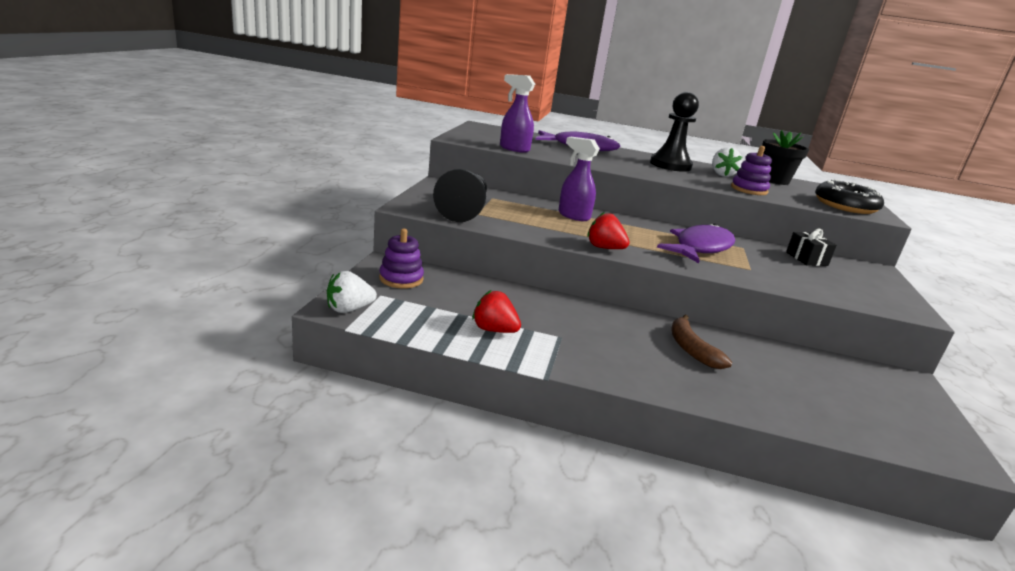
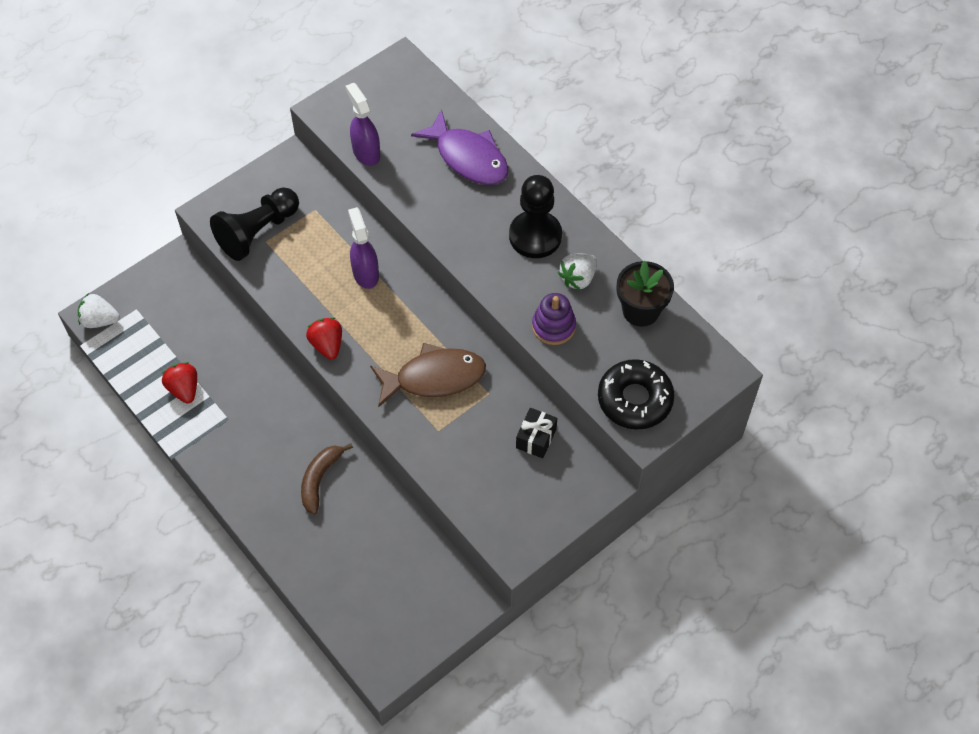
camera: 40 degrees right, 35 degrees up
purple stacking toy [379,228,424,288] -> none
purple fish [657,223,735,263] -> brown fish [370,343,486,407]

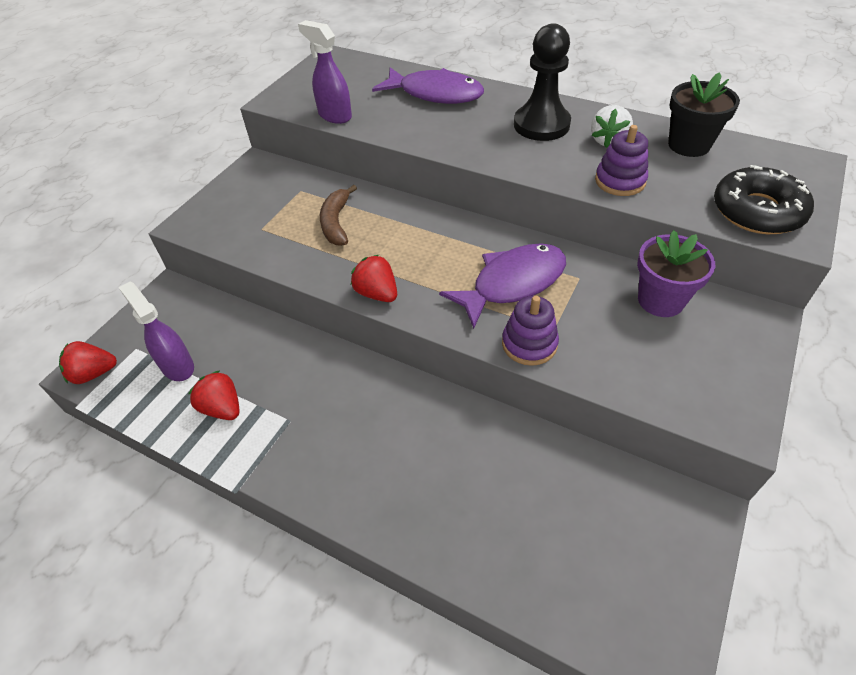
camera: 20 degrees left, 10 degrees down
white strawberry [78,294,120,328] -> red strawberry [59,341,117,384]
black pawn [210,187,299,261] -> none
brown banana [301,443,353,515] -> brown banana moved to [320,185,357,246]
purple spray bottle [348,207,379,289] -> purple spray bottle moved to [118,282,194,381]
brown fish [370,343,486,407] -> purple fish [439,243,566,329]
black gift [516,408,557,458] -> purple flower pot [637,230,715,317]
none -> purple stacking toy [502,296,559,366]

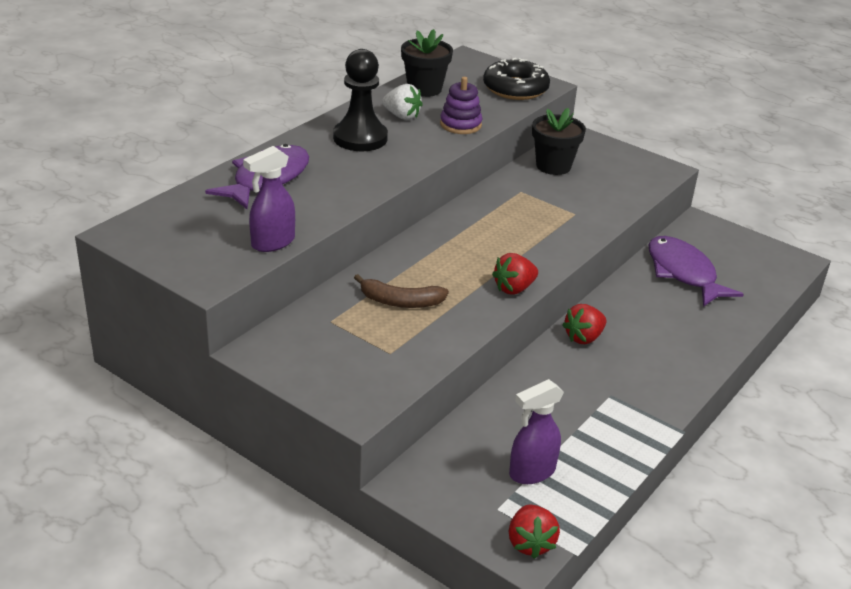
camera: 85 degrees left, 15 degrees down
red strawberry [188,370,240,420] -> red strawberry moved to [563,304,607,344]
purple fish [439,243,566,329] -> purple fish moved to [648,236,744,307]
purple stacking toy [502,296,559,366] -> none
purple flower pot [637,230,715,317] -> black flower pot [532,108,586,175]

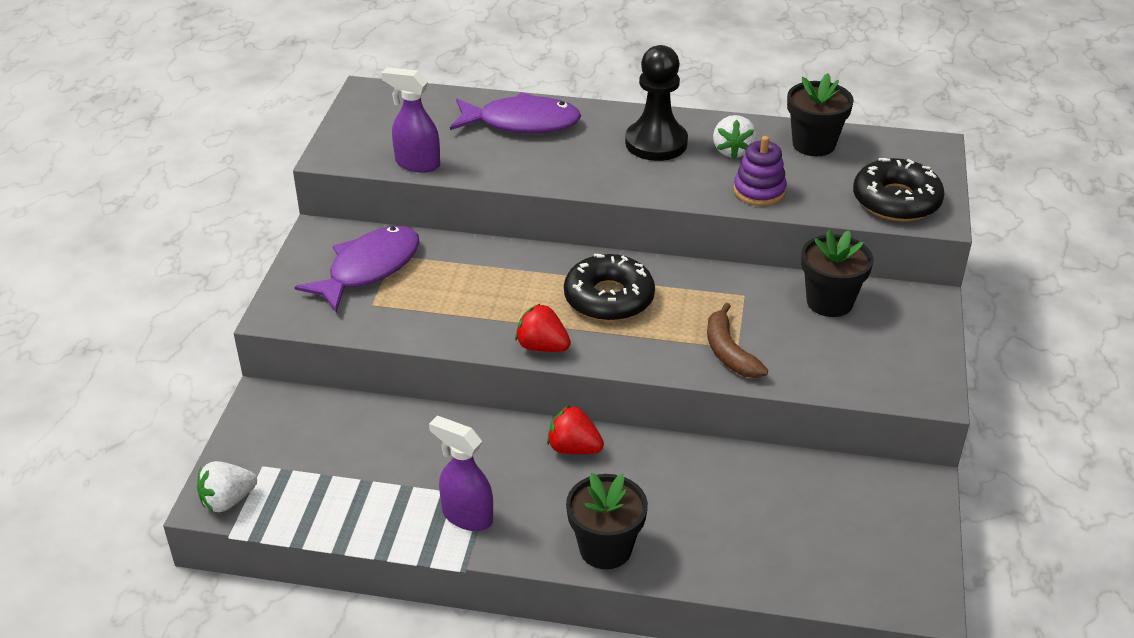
camera: 65 degrees right, 5 degrees up
brown banana [354,274,449,308] -> brown banana moved to [707,303,768,378]
purple spray bottle [509,379,564,484] -> purple spray bottle moved to [429,416,493,531]
red strawberry [509,505,560,559] -> white strawberry [197,461,257,512]
purple fish [648,236,744,307] -> purple fish moved to [295,226,420,313]
none -> black donut [564,254,655,321]
none -> black flower pot [566,473,648,569]

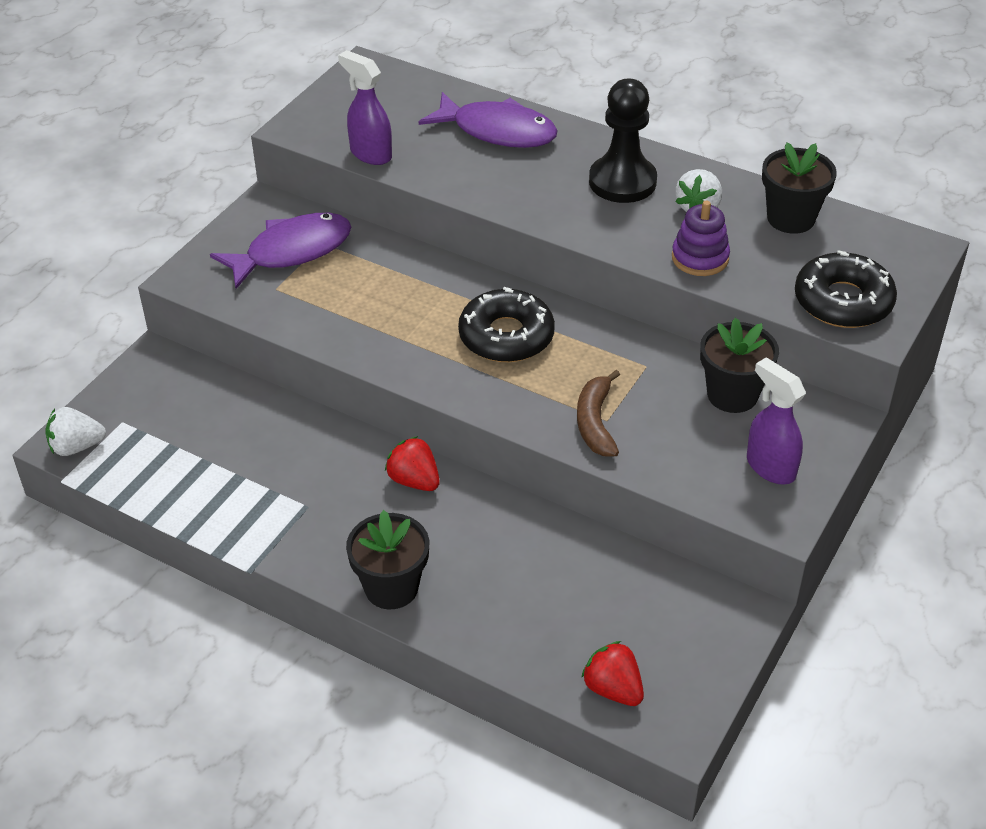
camera: 20 degrees right, 5 degrees up
purple spray bottle [429,416,493,531] -> purple spray bottle moved to [747,357,806,484]
red strawberry [515,303,571,352] -> red strawberry moved to [581,641,644,706]

